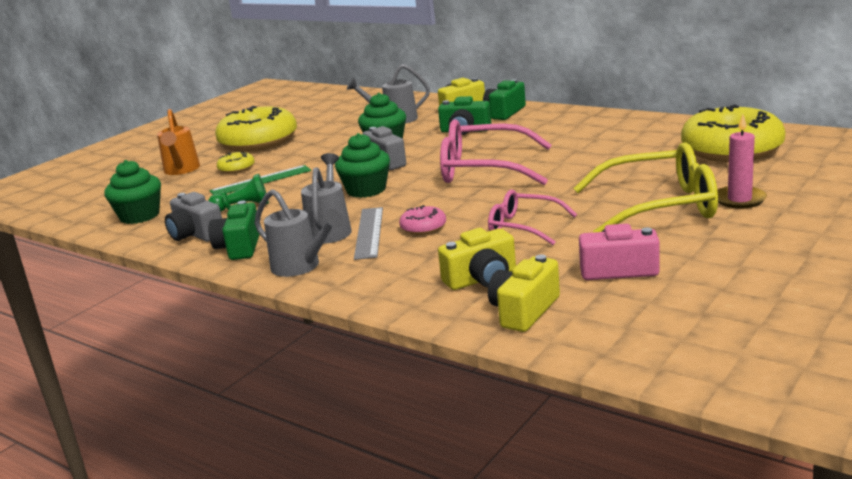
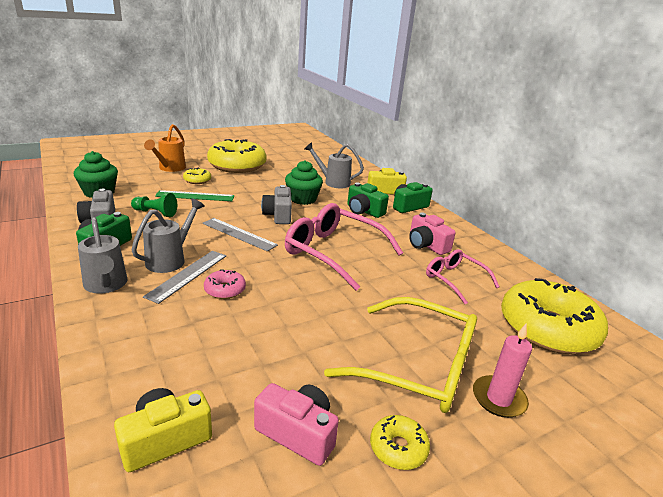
camera: 20 degrees right, 5 degrees up
green cupcake [335,133,390,198] -> grey ruler [203,218,278,252]
yellow camera [438,228,516,290] -> none
pink glasses [488,190,577,245] -> pink glasses moved to [426,249,499,305]
none -> yellow donut [370,415,430,470]
none -> pink camera [409,213,456,255]

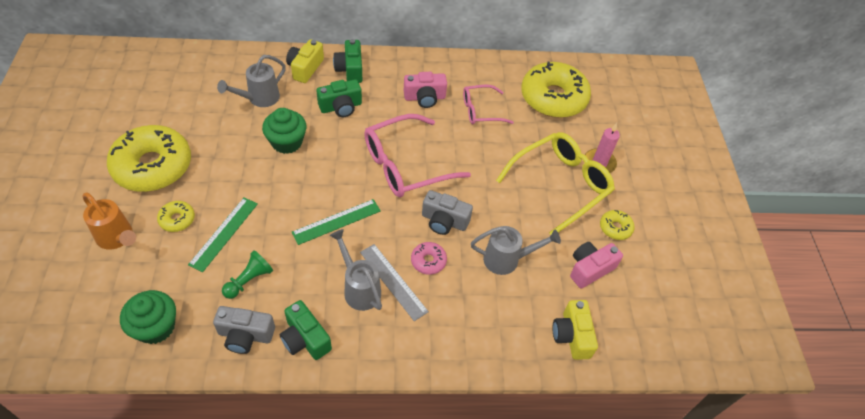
camera: 65 degrees left, 25 degrees up
grey watering can [78,217,127,293] -> grey watering can moved to [471,226,561,275]
grey ruler [203,218,278,252] -> green ruler [292,199,381,245]
grey camera [261,185,292,224] -> grey camera moved to [422,190,473,235]

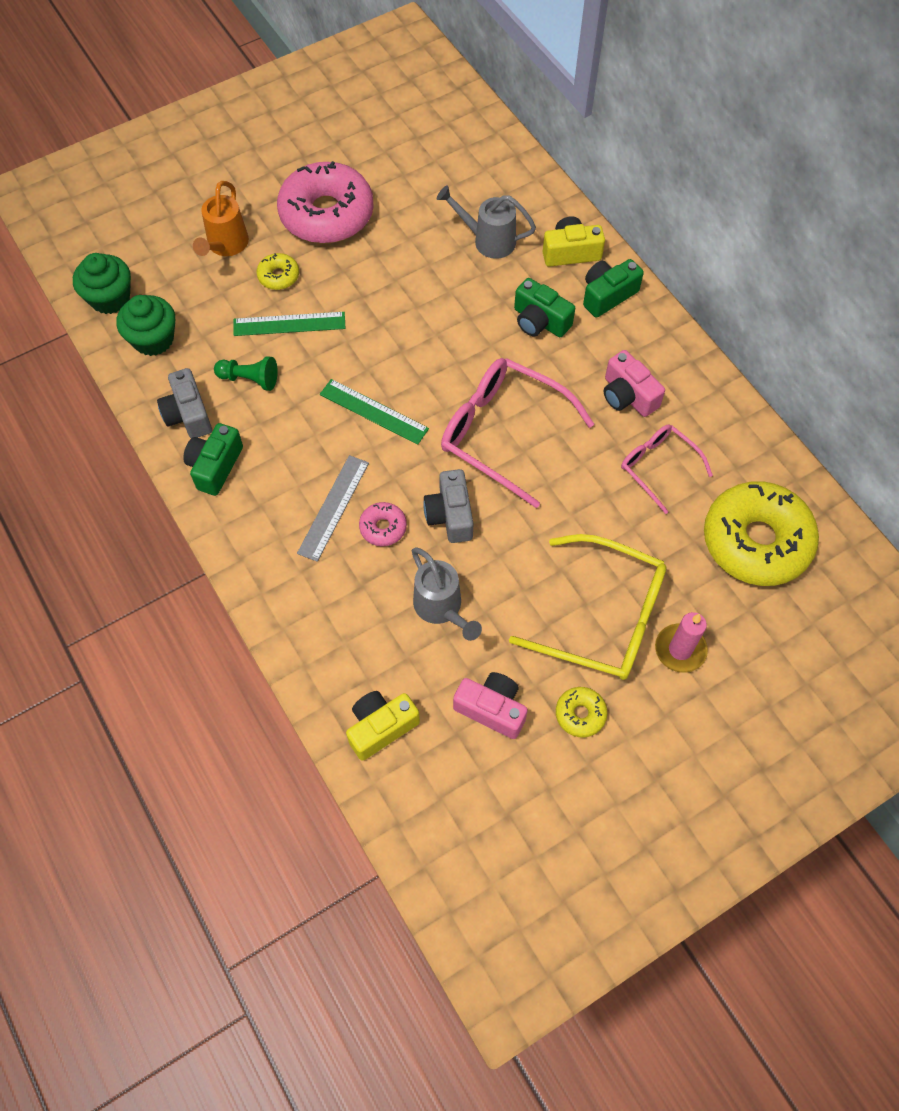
camera: 65 degrees right, 10 degrees up
yellow donut [107,125,191,192] -> pink donut [277,161,374,244]
green cupcake [262,108,306,154] -> green cupcake moved to [73,253,131,314]
grey watering can [329,229,382,311] -> none

